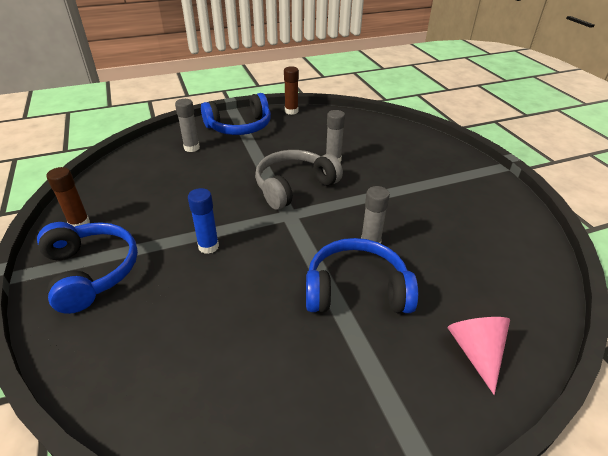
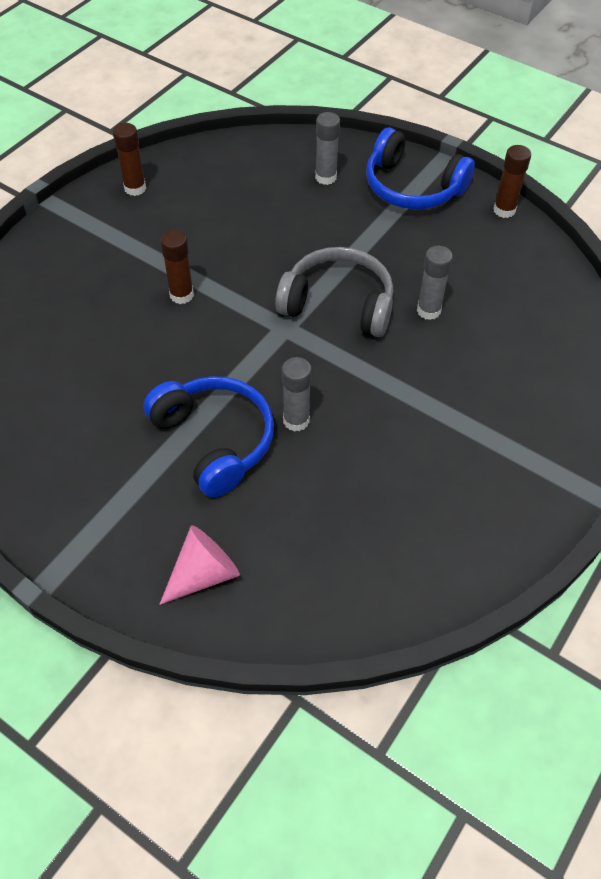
camera: 55 degrees right, 15 degrees up
blue headphones [37,222,138,314] -> none
blue glue stick [188,188,219,254] -> brown glue stick [160,230,194,304]

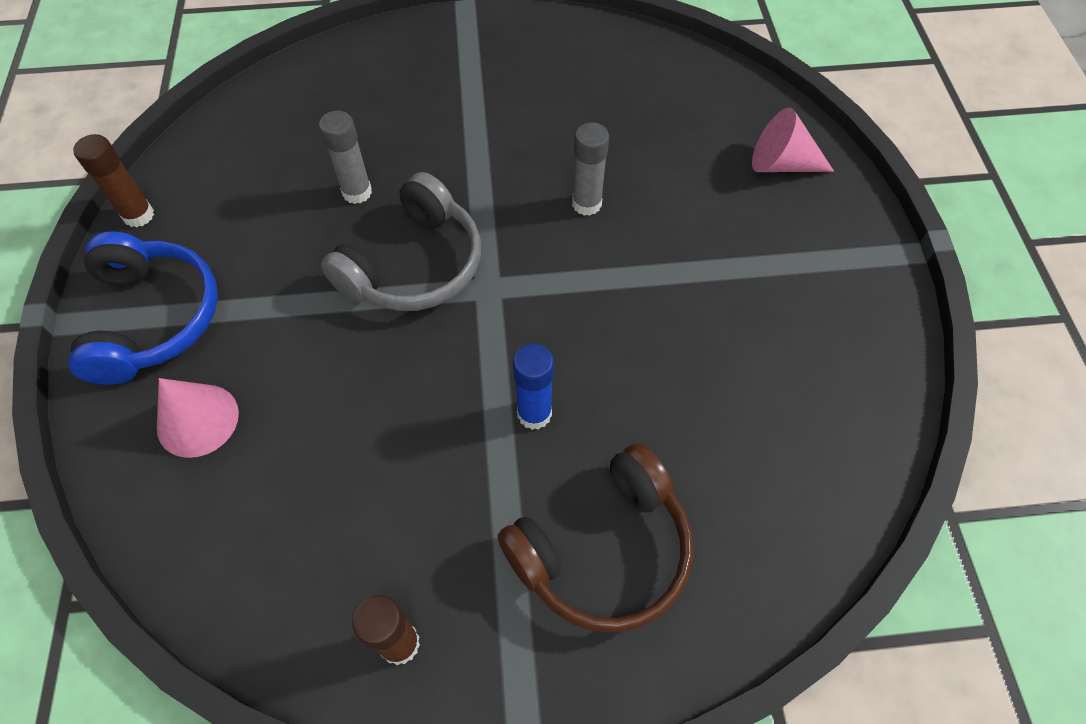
camera: 130 degrees left, 5 degrees up
blue headphones [143,376,274,498] -> none
brown glue stick [160,230,194,304] -> blue glue stick [513,344,554,430]
grey headphones [275,247,393,337] -> grey headphones turned 120 degrees counterclockwise [321,172,481,311]
grey glue stick [315,112,340,185] -> pink cone [157,378,239,458]
none -> brown headphones [498,443,693,633]

